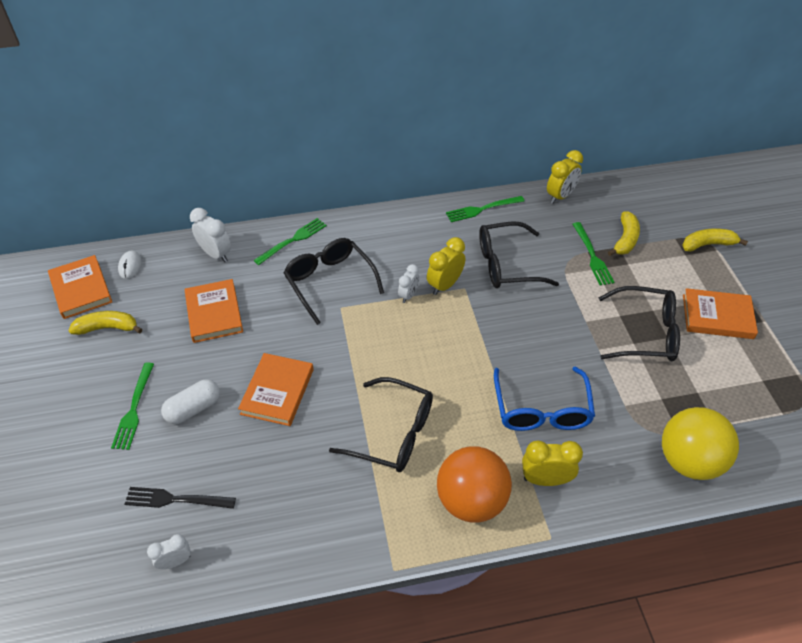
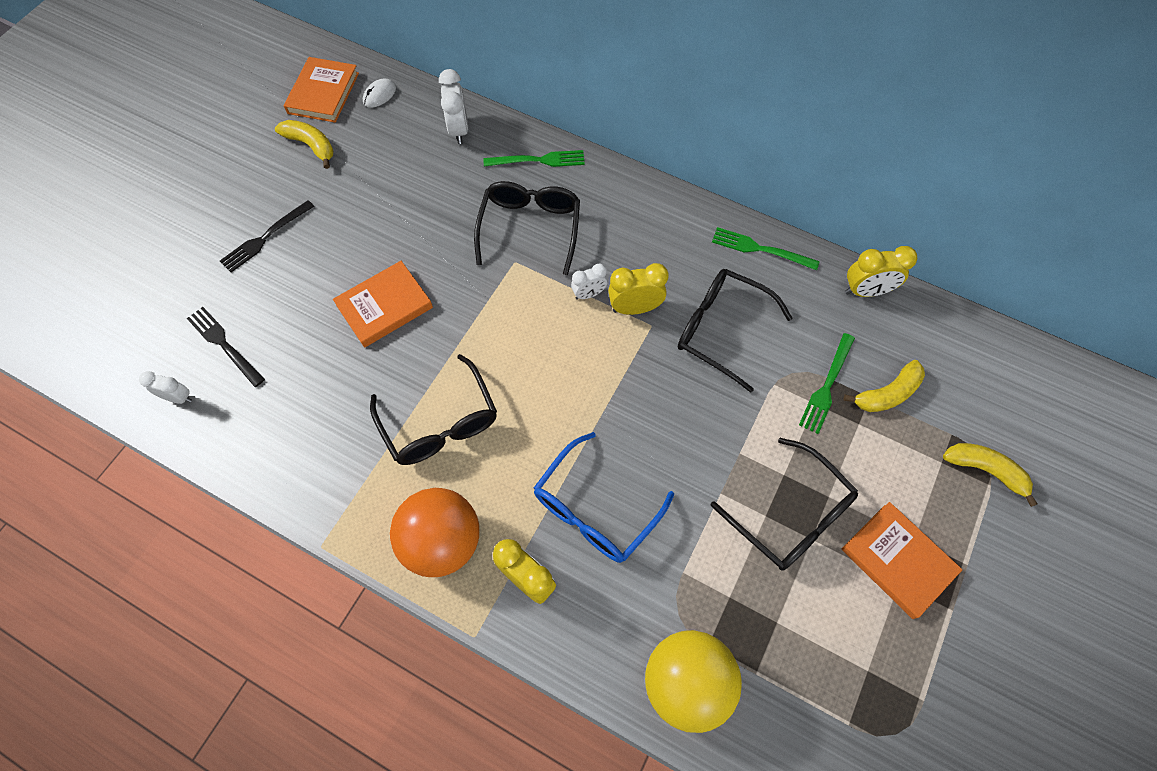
camera: 40 degrees right, 15 degrees up
green fork [111,362,154,450] -> black fork [220,200,315,273]
white capsule [161,379,220,424] -> none
orange book [185,279,243,343] -> none

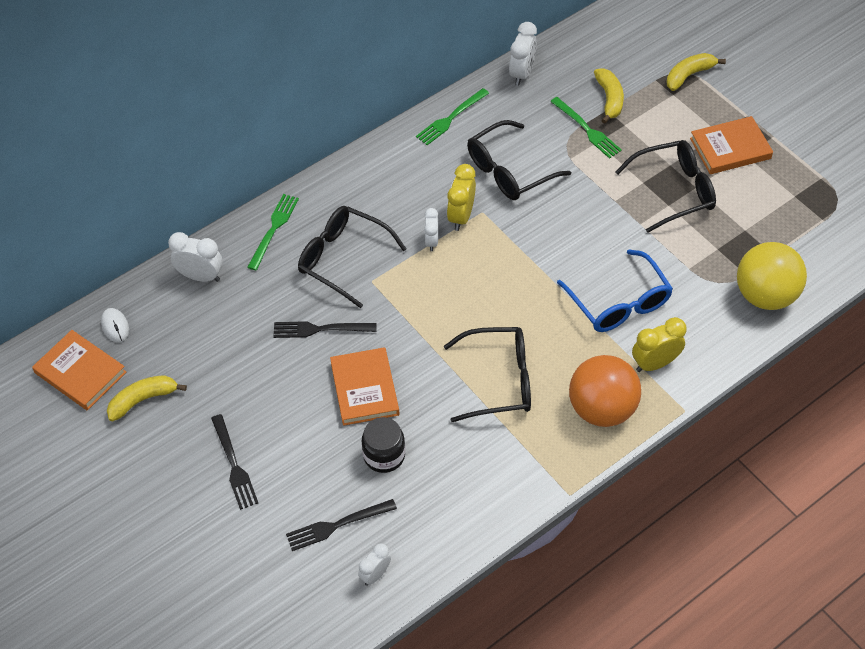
camera: 65 degrees left, 10 degrees down
yellow clock [845,246,917,297] -> white clock [509,22,537,86]
none -> black fork [273,321,376,338]
none -> black jar [362,417,405,473]

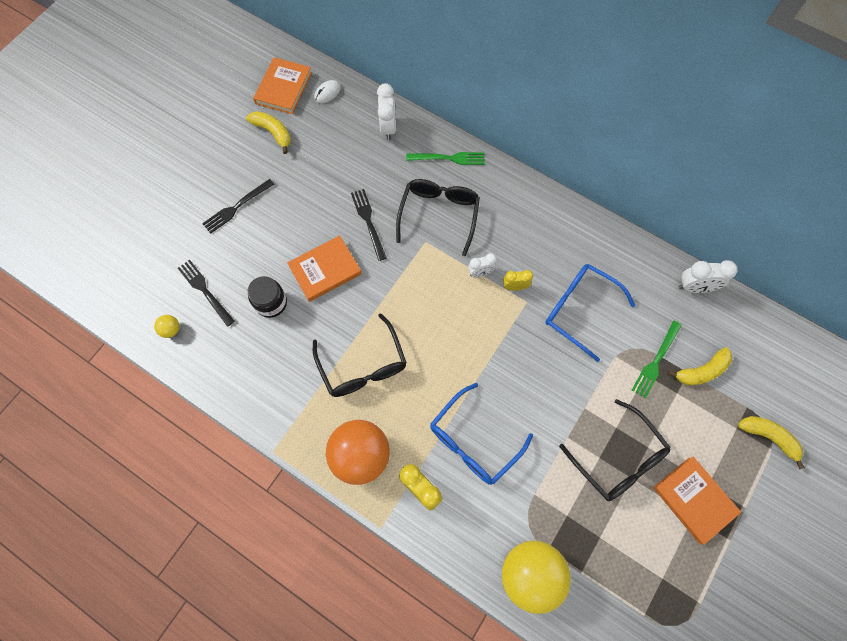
camera: 70 degrees right, 15 degrees up
white clock [358,544,391,586] -> yellow ball [154,315,179,338]
green fork [416,88,489,145] -> none
yellow clock [447,164,476,231] -> yellow clock [503,270,533,291], size x0.64
black glasses [467,120,571,200] -> blue glasses [545,264,636,362]

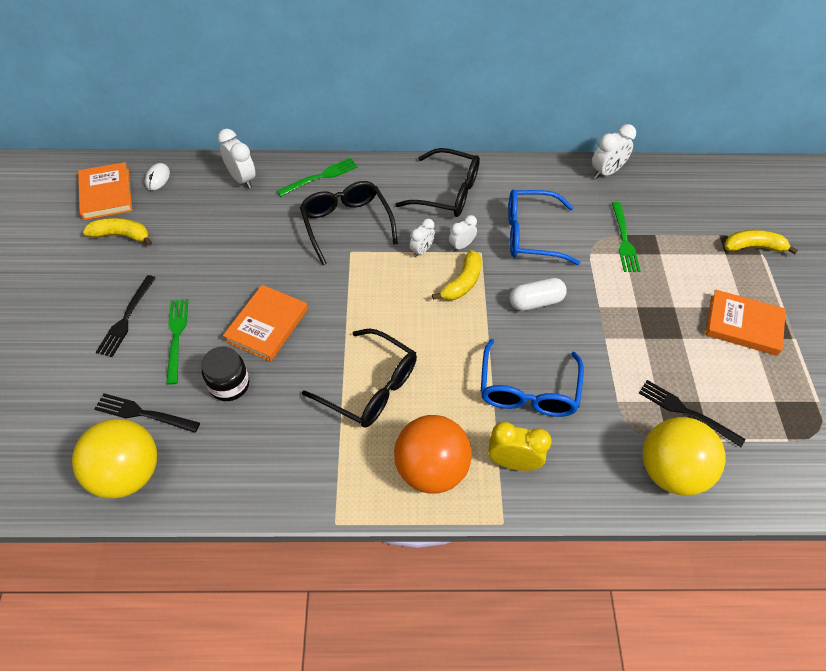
camera: 35 degrees left, 15 degrees down
yellow ball [154,315,179,338] -> yellow ball [72,419,157,499], size x2.49
black fork [351,189,387,261] -> black fork moved to [639,380,746,447]
yellow clock [503,270,533,291] -> white clock [449,215,477,251]
black glasses [559,399,670,501] -> black glasses moved to [395,148,480,217]
yellow banana [668,347,732,385] -> yellow banana moved to [432,250,481,300]
none -> green fork [166,299,188,384]
none -> white capsule [510,278,567,311]

